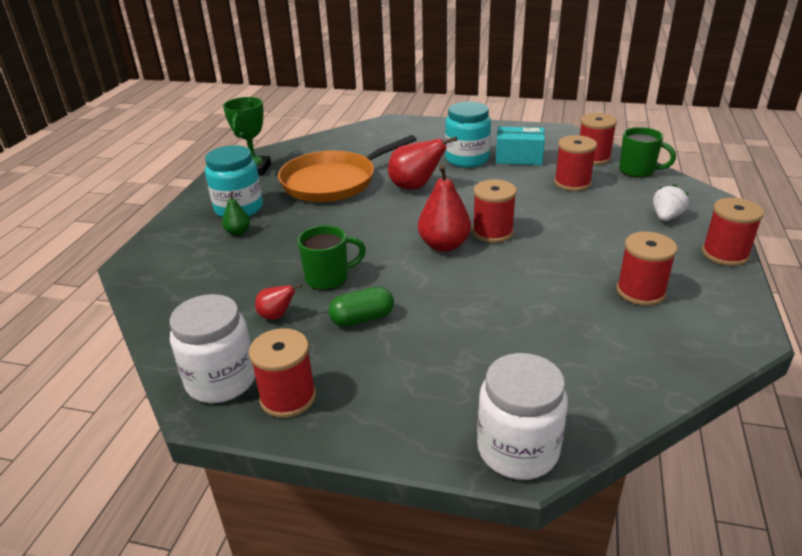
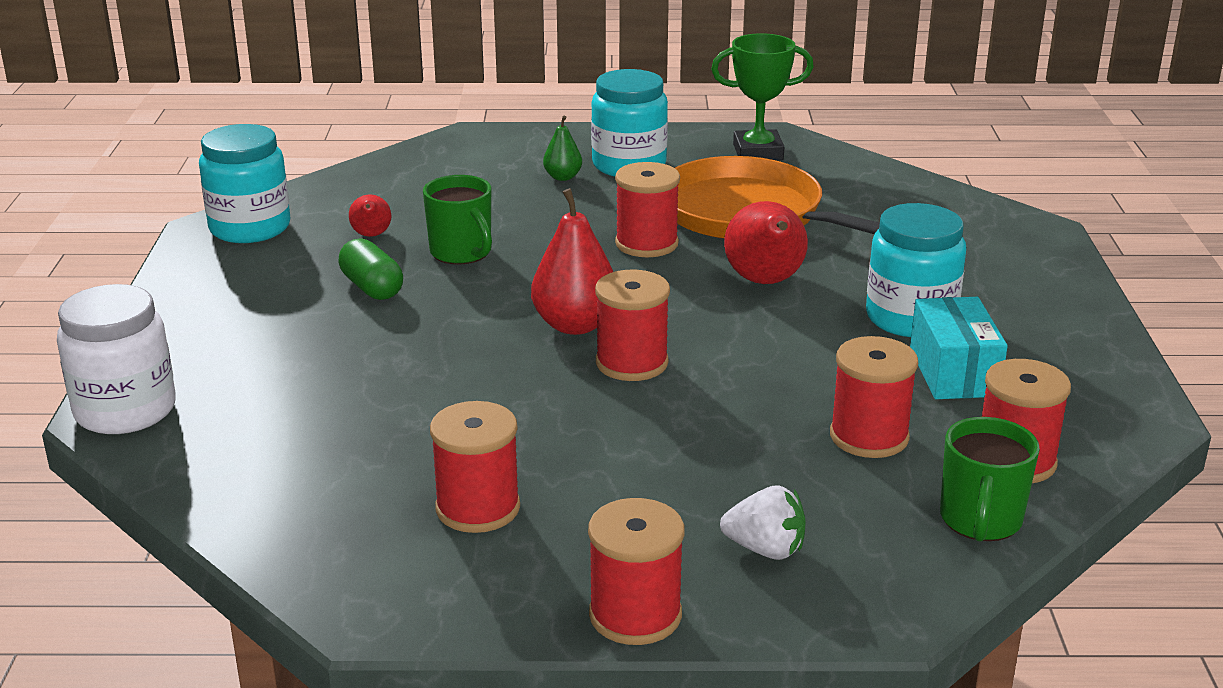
camera: 75 degrees right, 5 degrees down
white jar [169,294,255,403] -> turquoise jar [199,124,291,243]
red spool [249,328,316,418] -> red spool moved to [615,162,680,257]

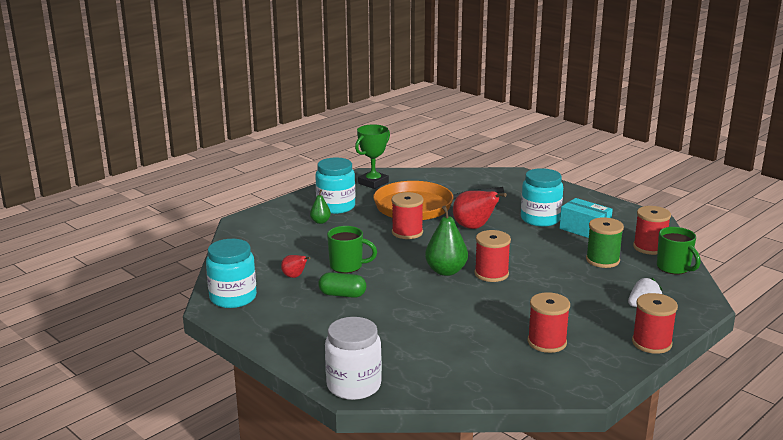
camera: 45 degrees left, 5 degrees down
red pear [531,188,613,335] -> green pear [425,206,468,276]
red spool [830,336,918,458] -> green spool [586,217,624,268]

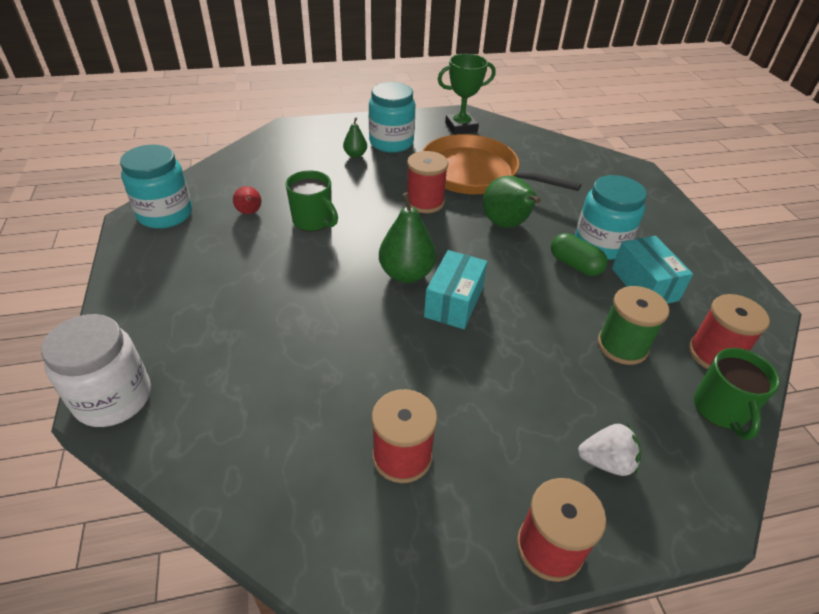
camera: 30 degrees right, 20 degrees up
green capsule [318,272,366,298] -> green capsule moved to [551,233,608,276]
red pear [453,191,507,229] -> green pear [483,175,541,228]
red spool [474,230,511,282] -> turquoise box [424,250,488,329]

